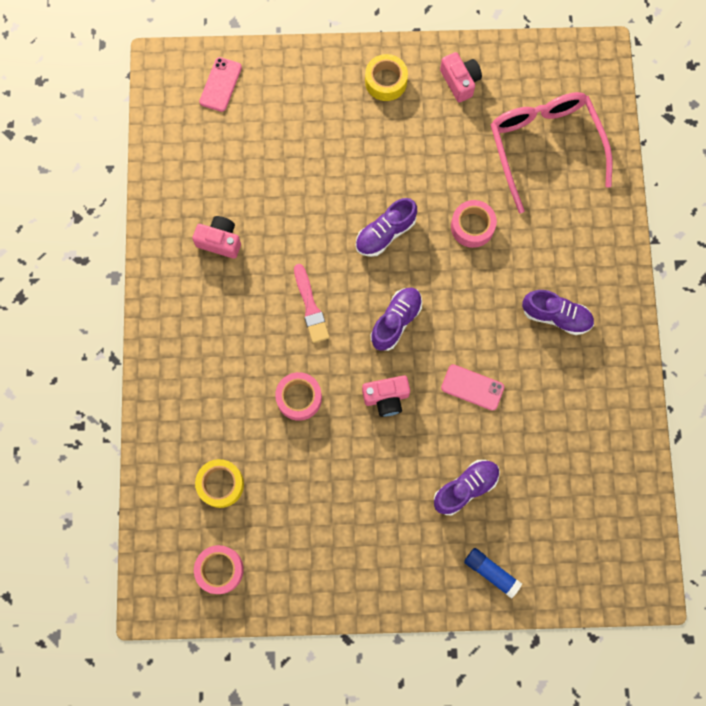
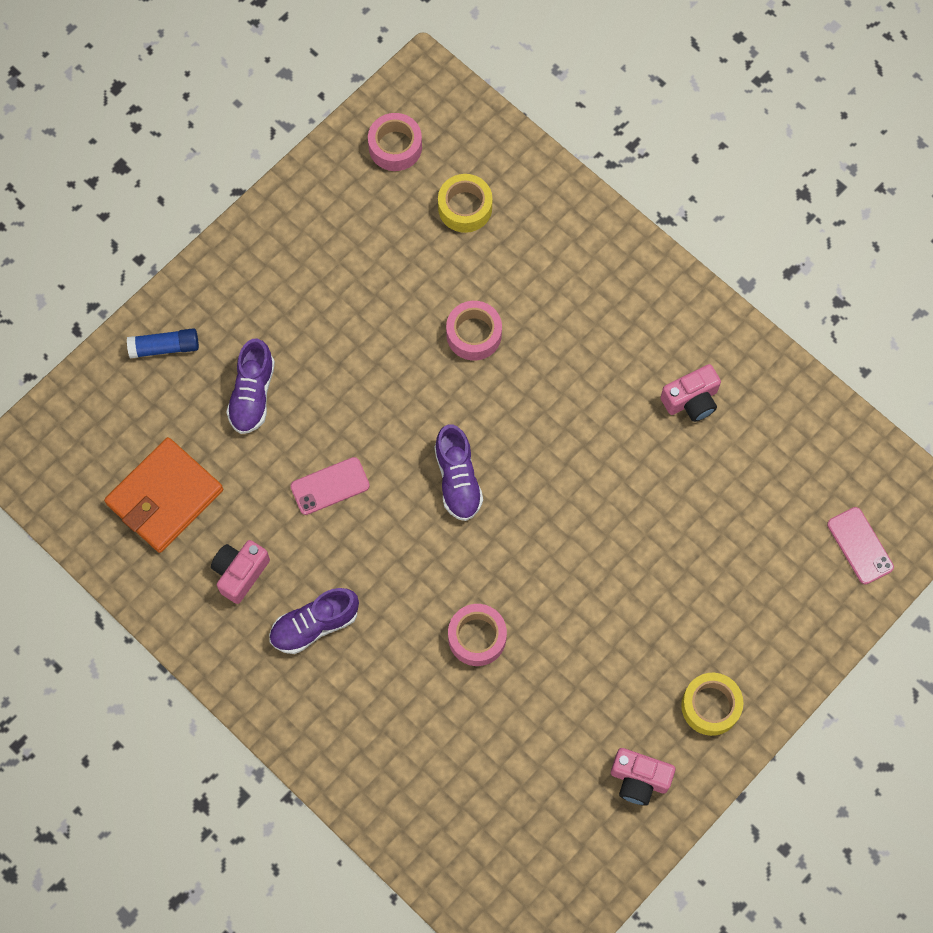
camera: 135 degrees right, 5 degrees down
pink brush [294,264,330,343] -> none
purple shoe [356,198,417,257] -> none
pink camera [362,375,410,417] -> pink camera moved to [211,540,270,604]
pink glasses [490,92,612,213] -> none
none -> orange wallet [104,437,223,553]

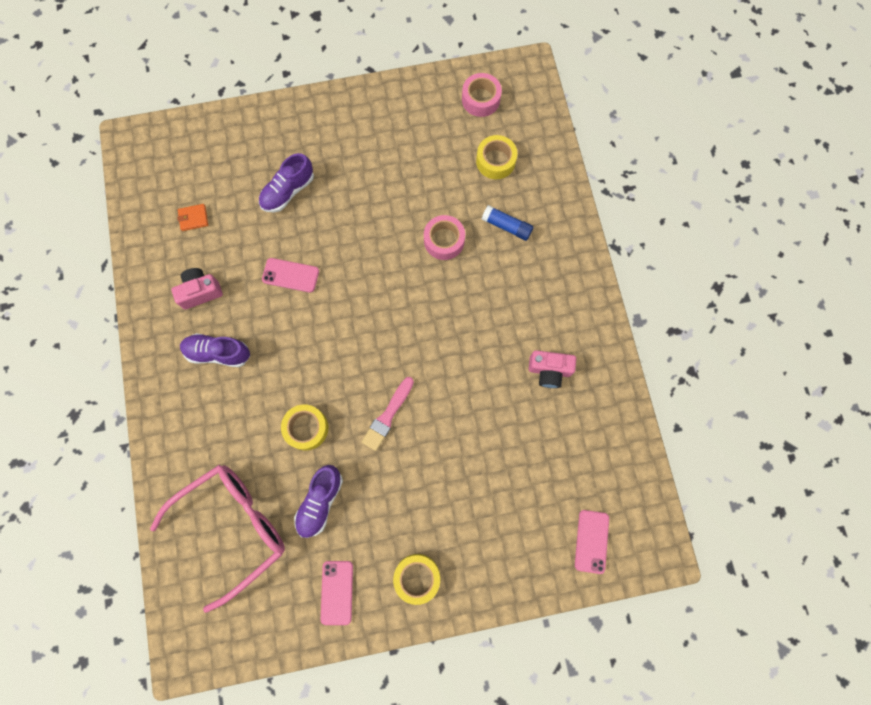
camera: 35 degrees right, 5 degrees up
orange wallet [104,437,223,553] -> orange wallet [177,204,208,231], size x0.42
blue glue stick [127,328,199,358] -> blue glue stick moved to [482,205,534,241]
purple shoe [434,424,483,521] -> purple shoe moved to [294,465,343,538]
pink tape [448,604,507,666] -> yellow tape [281,404,328,450]
pink camera [611,748,675,806] -> pink phone [321,561,353,625]
none -> pink glasses [150,465,285,612]
none -> pink brush [362,377,414,451]

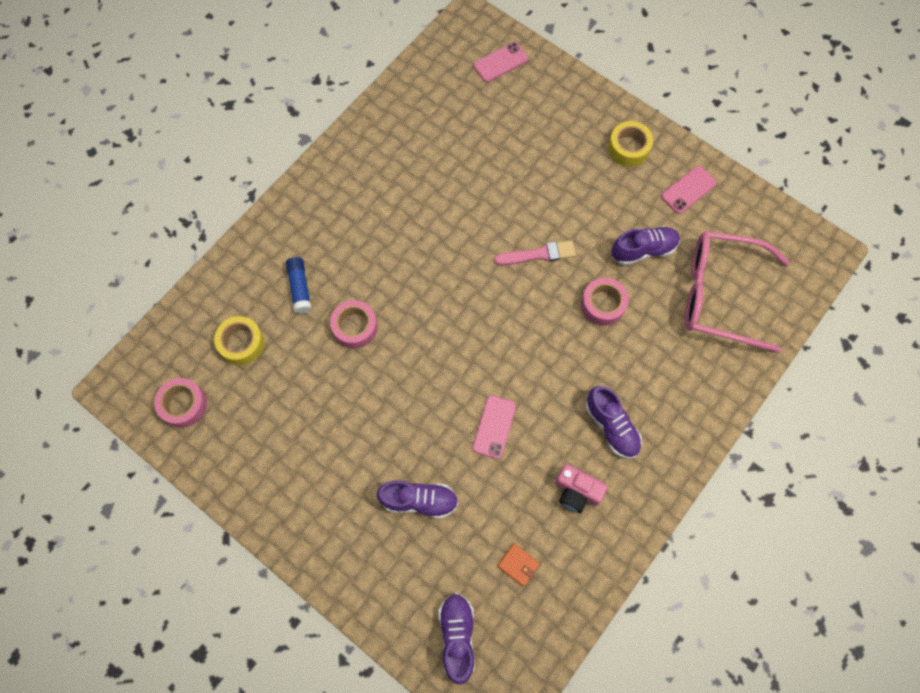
camera: 130 degrees left, 5 degrees down
pink phone [262,258,319,293] -> pink phone turned 45 degrees clockwise [472,395,516,459]
yellow tape [281,404,328,450] -> pink tape [581,278,629,326]
pink camera [529,350,576,388] -> none
none -> purple shoe [439,593,475,685]

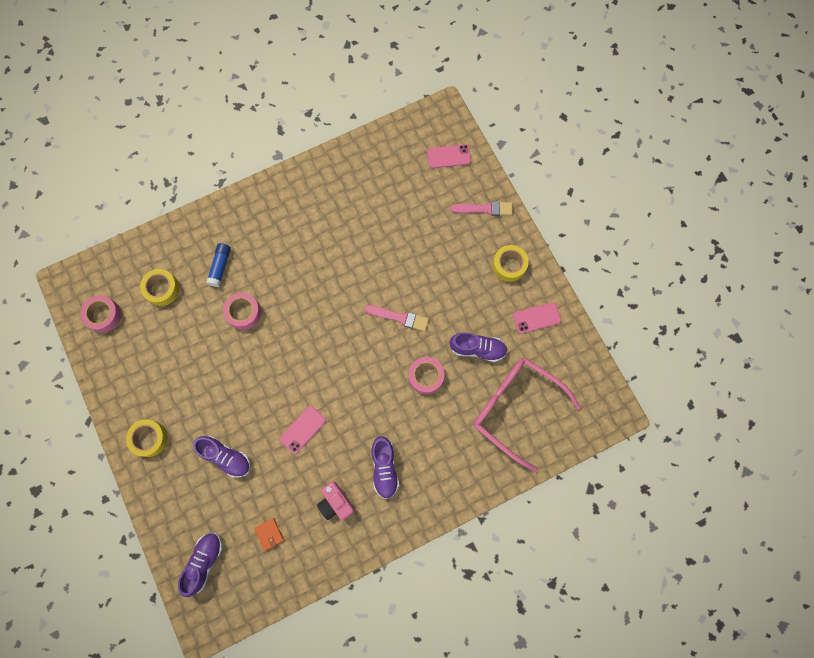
camera: 25 degrees right, 5 degrees up
none -> yellow tape [126,419,168,457]
none -> pink brush [450,201,513,216]

